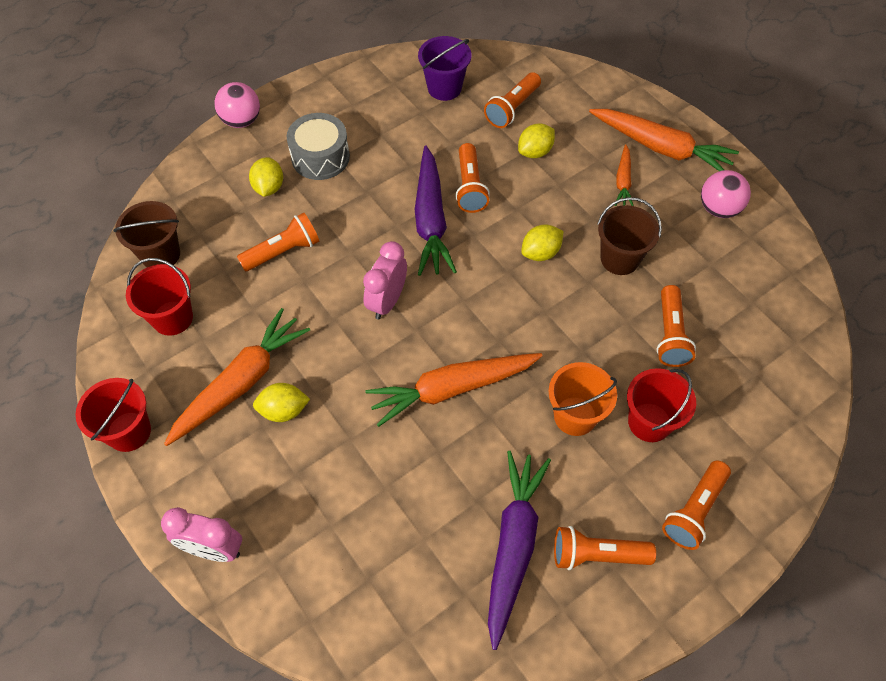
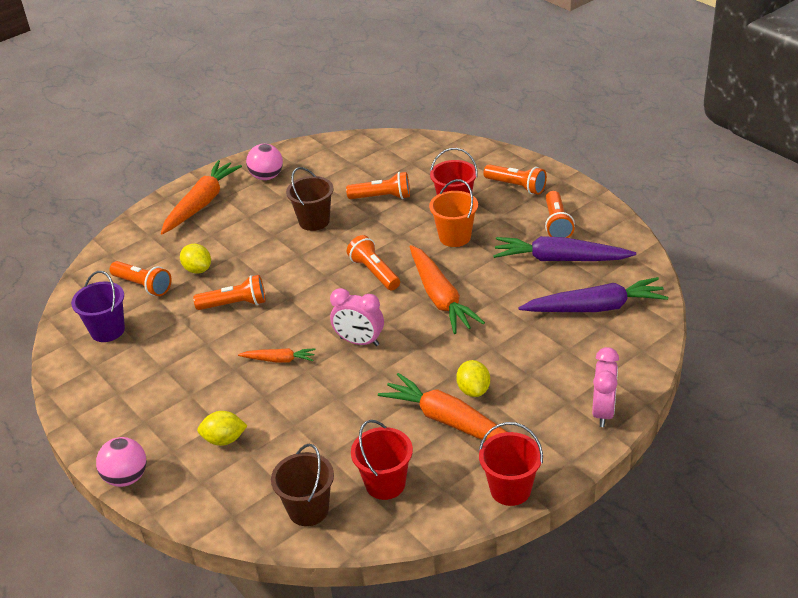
camera: 90 degrees left, 20 degrees down
orange flashlight [237,213,319,271] -> orange flashlight moved to [347,235,400,290]
grey drum [286,113,350,180] -> none
purple carrot [415,146,457,276] -> purple carrot moved to [518,277,668,312]
yellow lemon [521,224,564,261] -> none
orange carrot [615,144,633,206] -> orange carrot moved to [238,348,315,363]

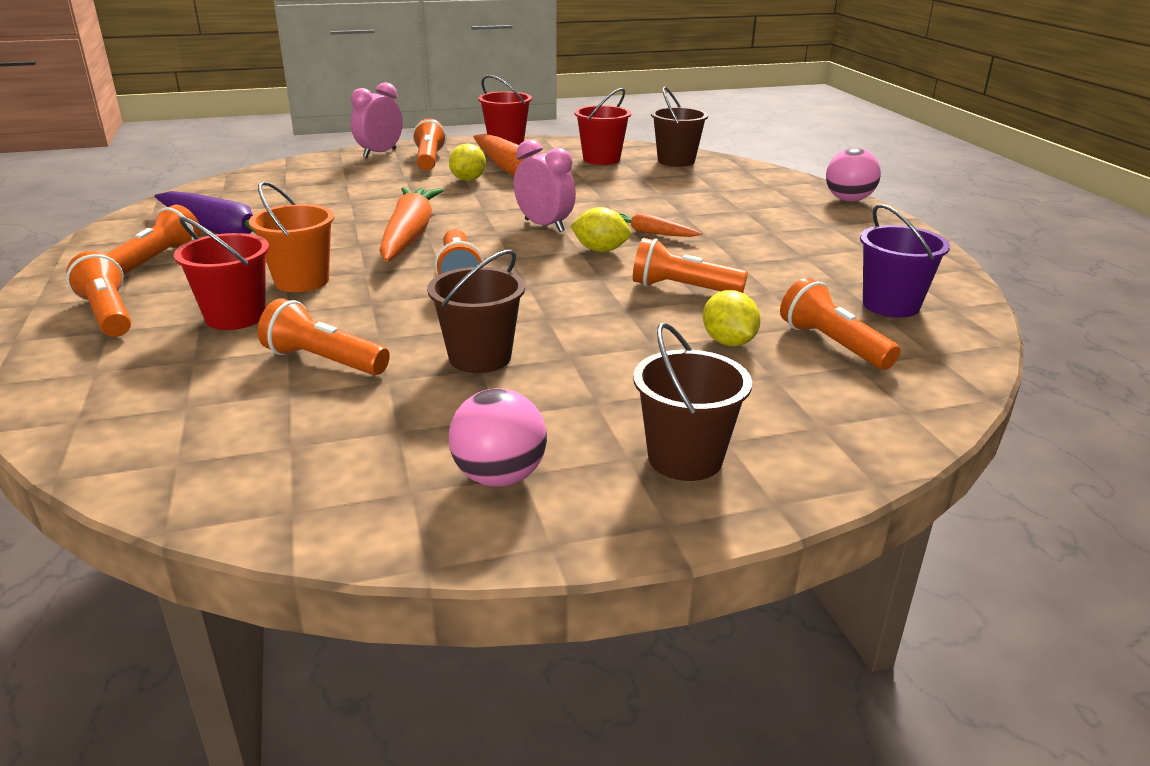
camera: 160 degrees left, 10 degrees down
orange carrot [161,160,242,234] -> brown bucket [633,322,752,481]
yellow lemon [197,411,247,446] -> yellow lemon moved to [570,207,631,252]
purple carrot [518,277,668,312] -> none
none -> orange flashlight [413,119,446,171]

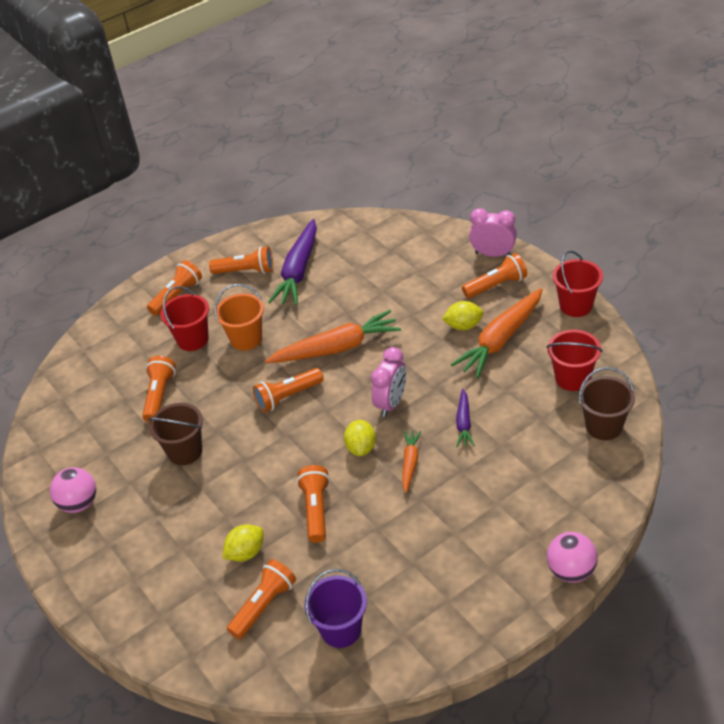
camera: 75 degrees right, 15 degrees up
brown bucket [633,322,752,481] -> none
none -> purple carrot [456,389,475,447]

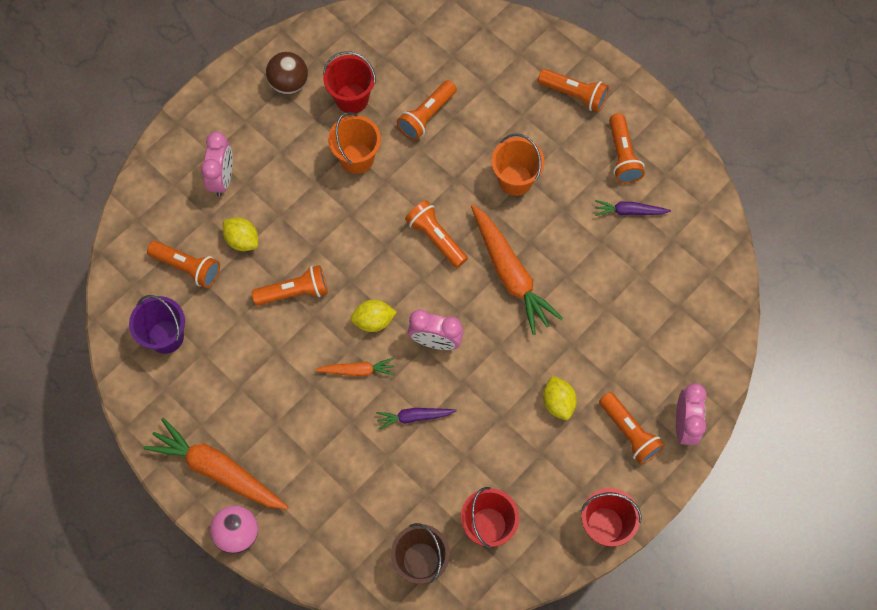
camera: 75 degrees right, 25 degrees up
pink ball [50,467,96,513] -> brown ball [266,52,308,94]
orange flashlight [142,356,176,423] -> orange flashlight turned 135 degrees clockwise [397,80,457,140]
brown bucket [148,403,203,465] -> orange bucket [328,112,381,174]
red bucket [161,286,209,351] -> red bucket moved to [323,51,376,113]
purple carrot [268,219,317,305] -> purple carrot [595,200,671,216], size x0.51
orange carrot [451,288,543,378] -> orange carrot moved to [144,418,288,509]
none -> pink clock [201,132,232,197]

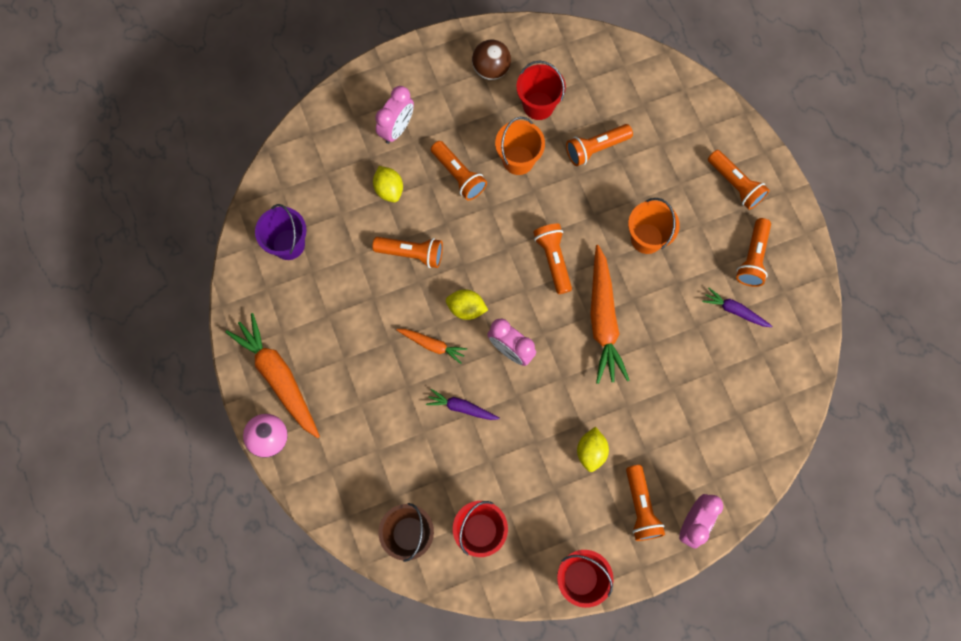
camera: 25 degrees right, 5 degrees up
orange flashlight [147,241,220,288] -> orange flashlight moved to [431,141,487,200]

